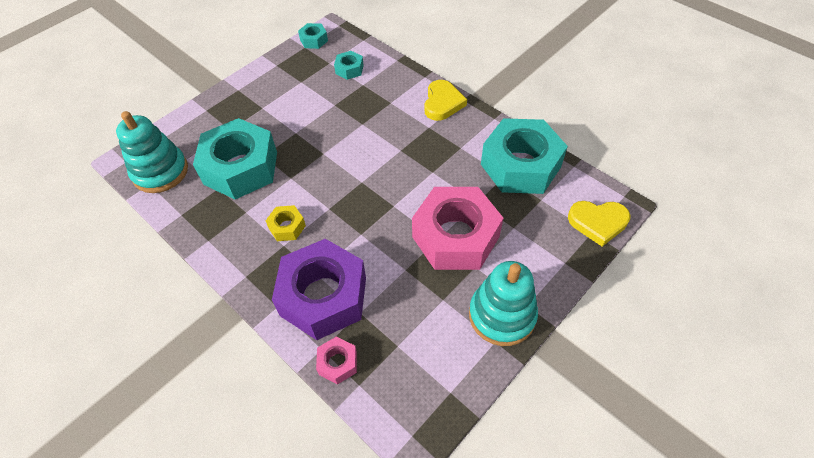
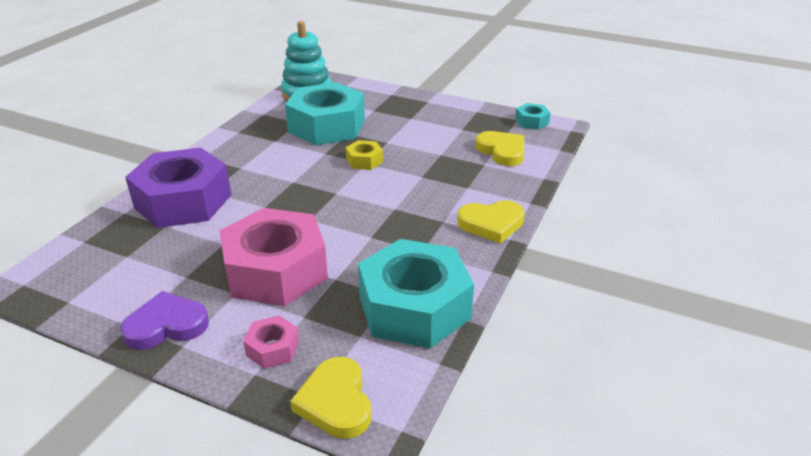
camera: 70 degrees right, 20 degrees down
yellow nut [266,205,306,241] -> yellow nut moved to [346,140,383,170]
pink nut [316,336,357,385] -> pink nut moved to [243,315,299,369]
turquoise nut [334,51,364,80] -> yellow heart [476,131,524,166]
turquoise stacking toy [469,261,538,346] -> purple heart [120,291,209,350]

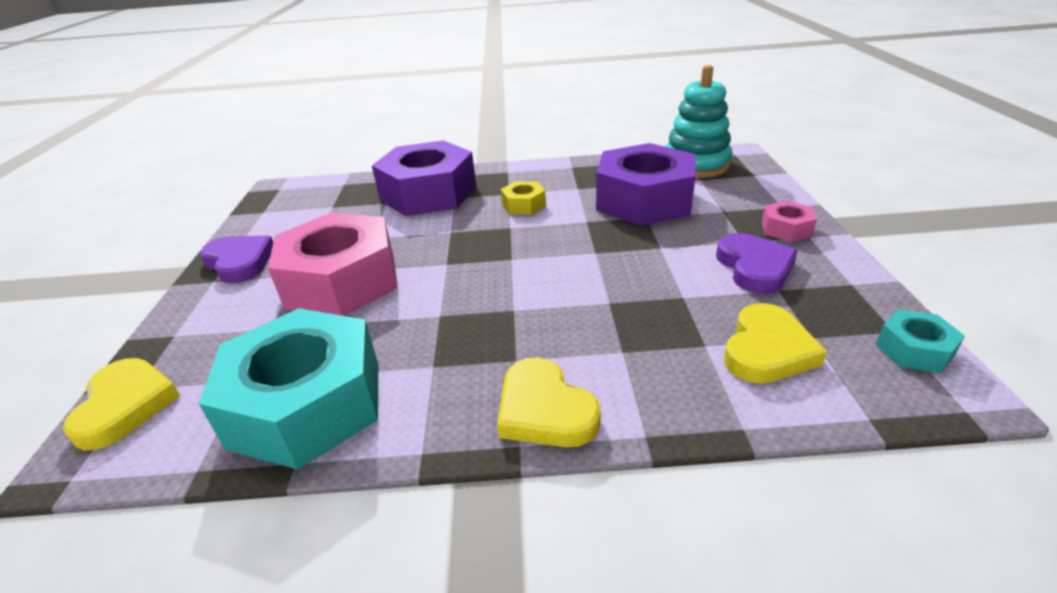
camera: 65 degrees right, 0 degrees up
pink nut [243,315,299,369] -> pink nut moved to [762,201,817,242]
turquoise nut [285,82,365,145] -> purple nut [596,143,696,226]
yellow heart [290,357,371,439] -> yellow heart turned 120 degrees clockwise [63,358,180,450]
yellow nut [346,140,383,170] -> yellow nut moved to [501,181,546,215]
none -> purple heart [716,233,798,294]

